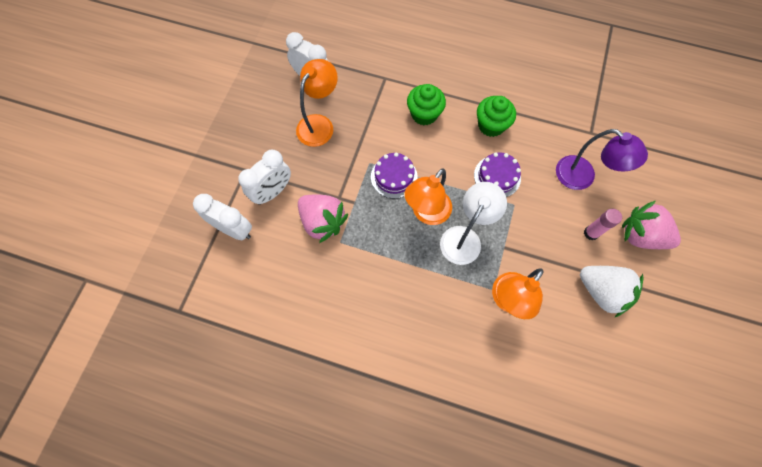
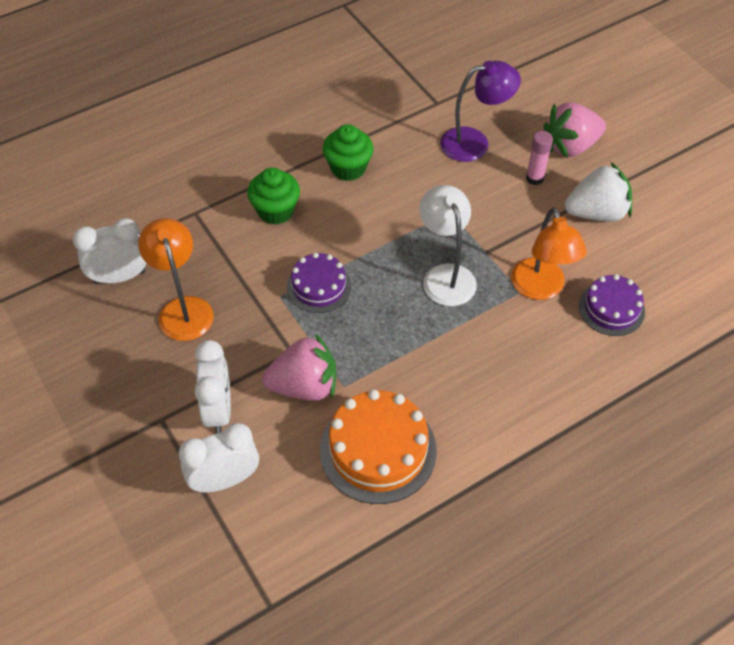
camera: 50 degrees left, 15 degrees down
orange lamp [404,168,452,225] -> none
purple cake [474,153,521,197] -> purple cake moved to [579,274,645,336]
none -> orange cake [320,389,437,504]

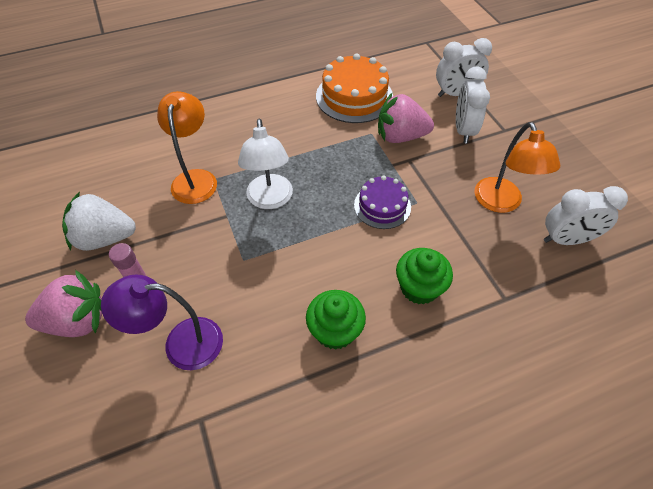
camera: 170 degrees left, 0 degrees up
purple cake [579,274,645,336] -> none

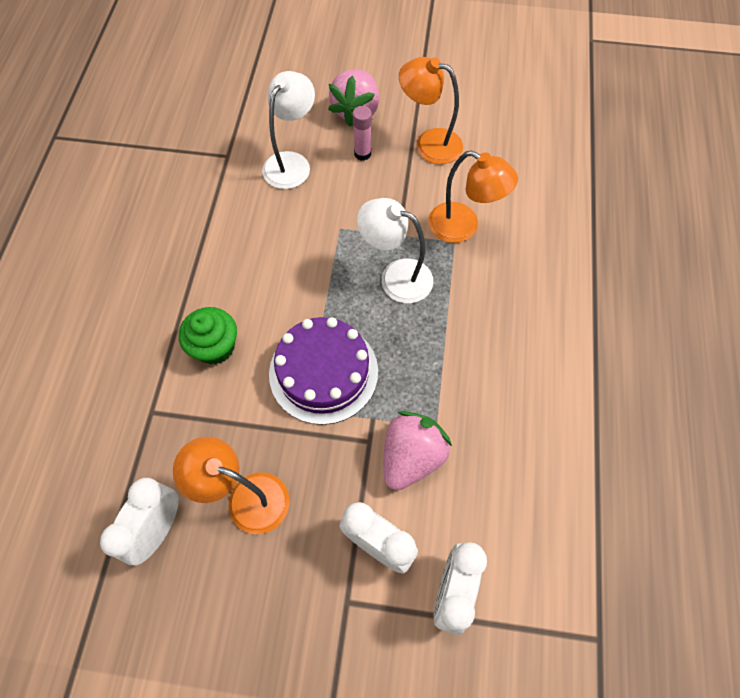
camera: 120 degrees right, 10 degrees up
white strawberry [62,192,136,251] -> orange lamp [399,57,463,164]
purple lamp [101,274,223,370] -> white lamp [262,71,315,189]
green cupcake [306,290,366,350] -> none
orange cake [316,53,393,123] -> none
purple cake [354,176,411,229] -> purple cake [269,317,378,425], size x1.62

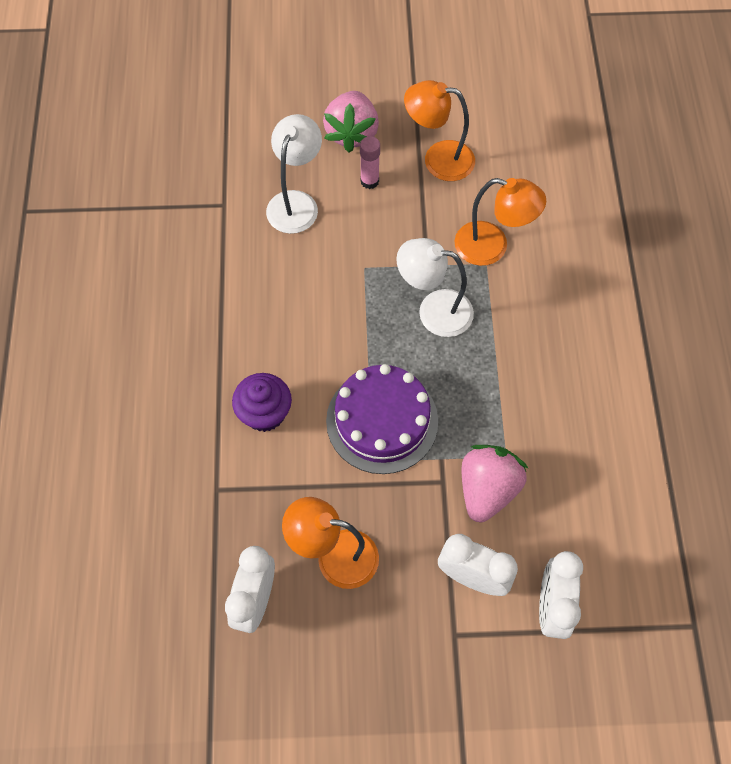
camera: 10 degrees left, 0 degrees up
green cupcake [179,307,237,365] -> purple cupcake [232,373,292,432]

